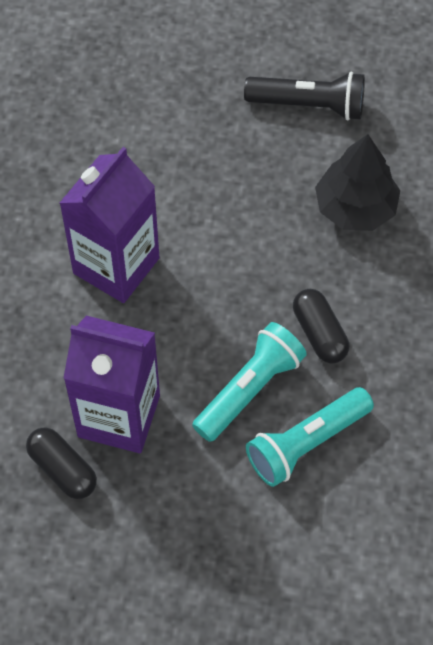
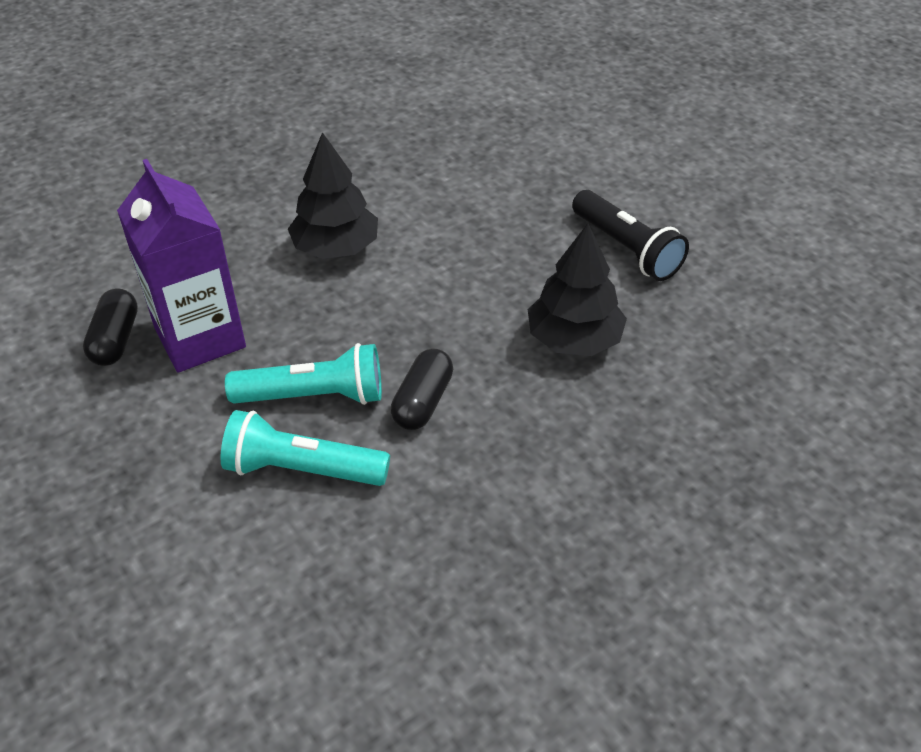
camera: 45 degrees right, 15 degrees down
purple carton [60,147,160,303] -> black tree [288,132,378,259]

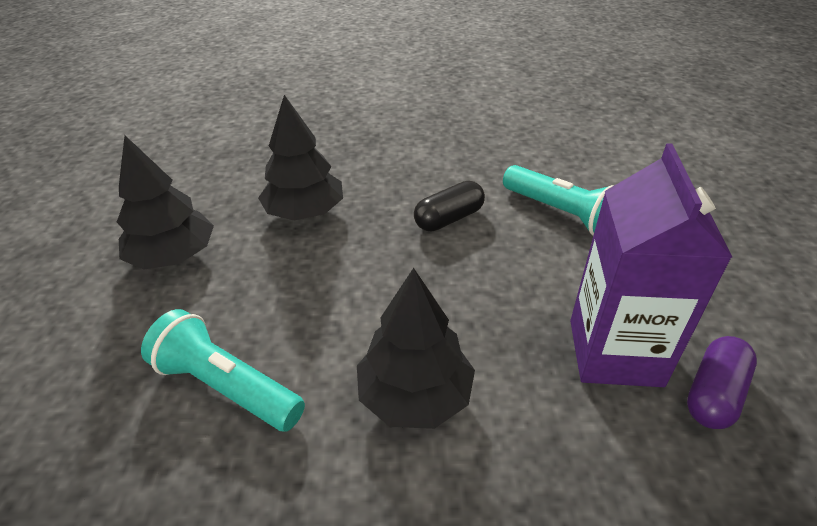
camera: 145 degrees left, 5 degrees down
black capsule [83,288,138,366] -> purple capsule [687,336,757,429]
turquoise flashlight [225,343,382,405] -> turquoise flashlight moved to [141,309,305,432]
black flashlight [572,190,689,281] -> black tree [117,136,214,270]

